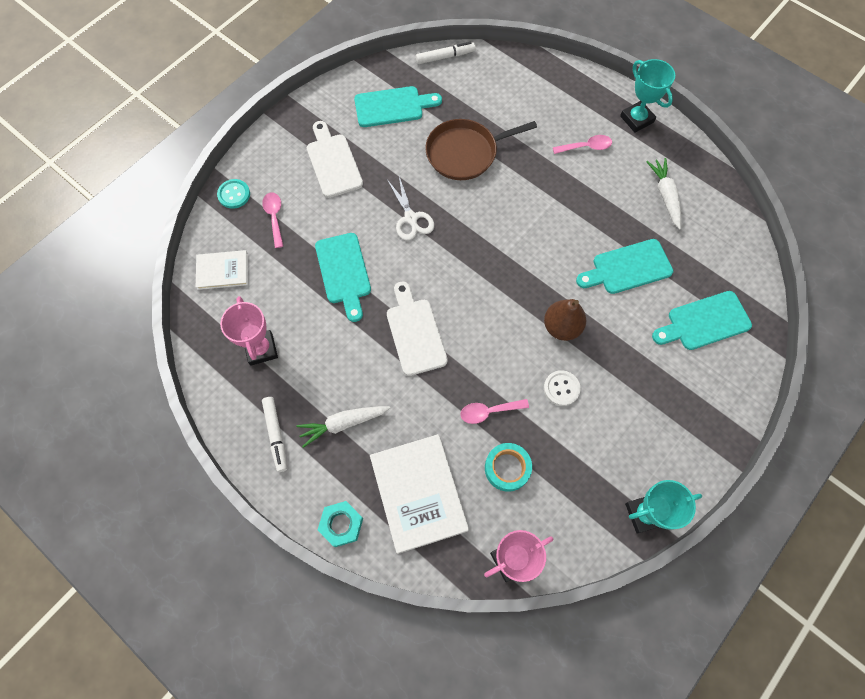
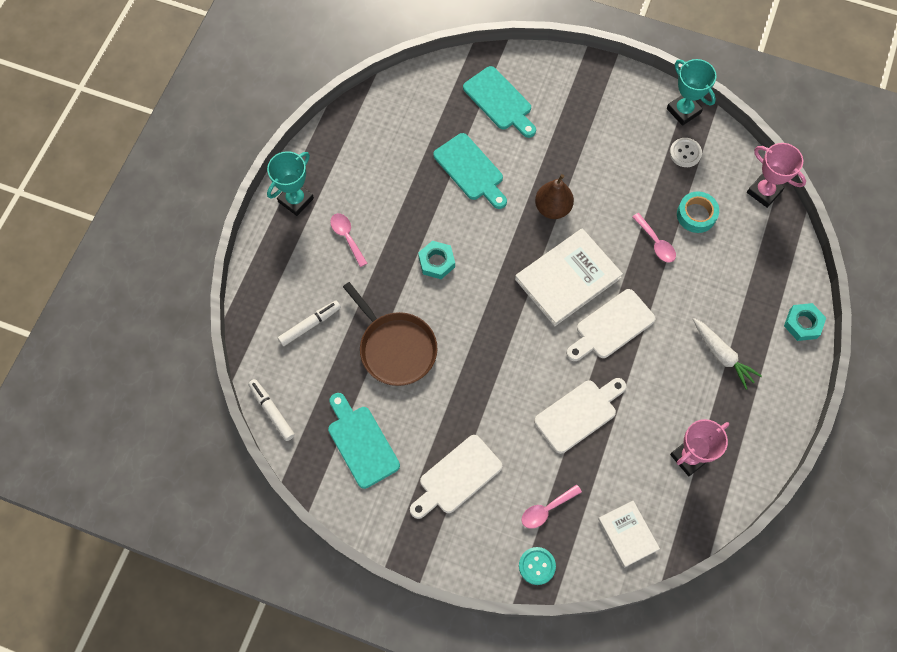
camera: 110 degrees left, 0 degrees up
white marker [262,397,287,472] -> white marker moved to [278,301,341,346]
turquoise cutting board [315,233,371,322] -> white cutting board [534,378,626,454]
white book [370,434,469,554] -> white book moved to [515,228,623,326]
white scissors [387,176,434,240] -> none
white button [544,370,581,406] -> white button moved to [670,138,702,167]
white carrot [647,158,682,229] -> none
none -> turquoise nut [418,241,455,279]

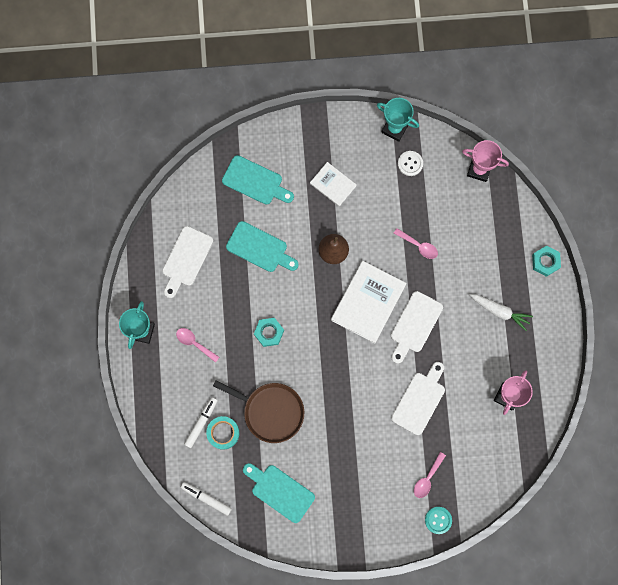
camera: 25 degrees left, 10 degrees up
white cutting board [410,435,502,519] -> white cutting board moved to [162,226,213,298]
white book [598,501,660,567] -> white book moved to [310,162,357,206]
turquoise tape [677,191,719,233] -> turquoise tape moved to [206,416,240,450]

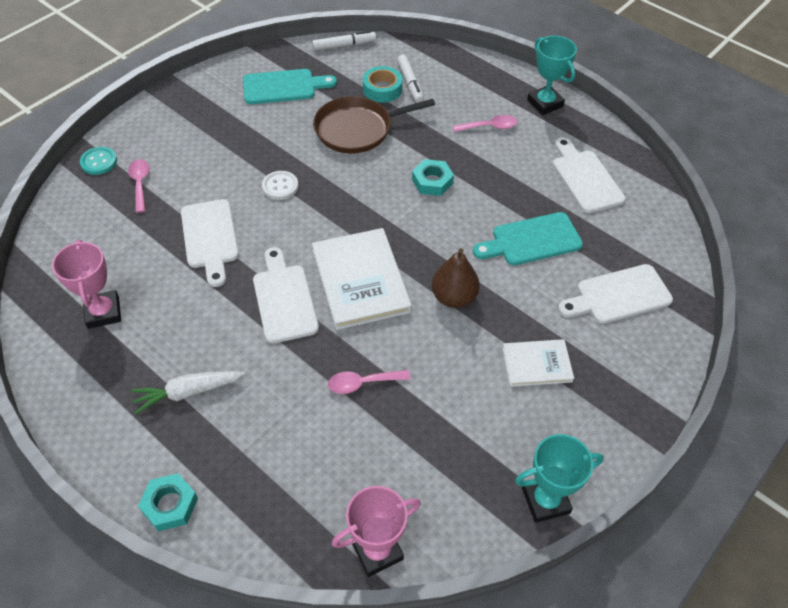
camera: 135 degrees right, 25 degrees down
turquoise cutting board [222,155,294,205] -> white cutting board [558,264,673,324]
white button [398,151,423,176] -> white button moved to [262,171,298,200]

